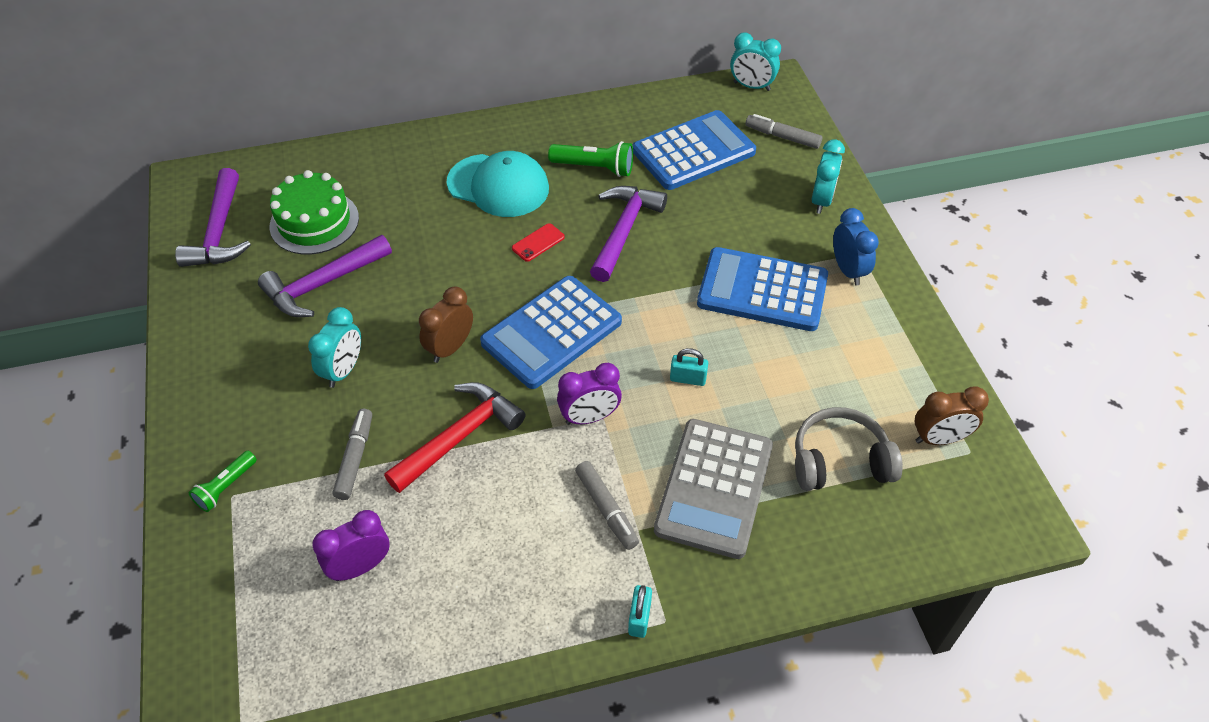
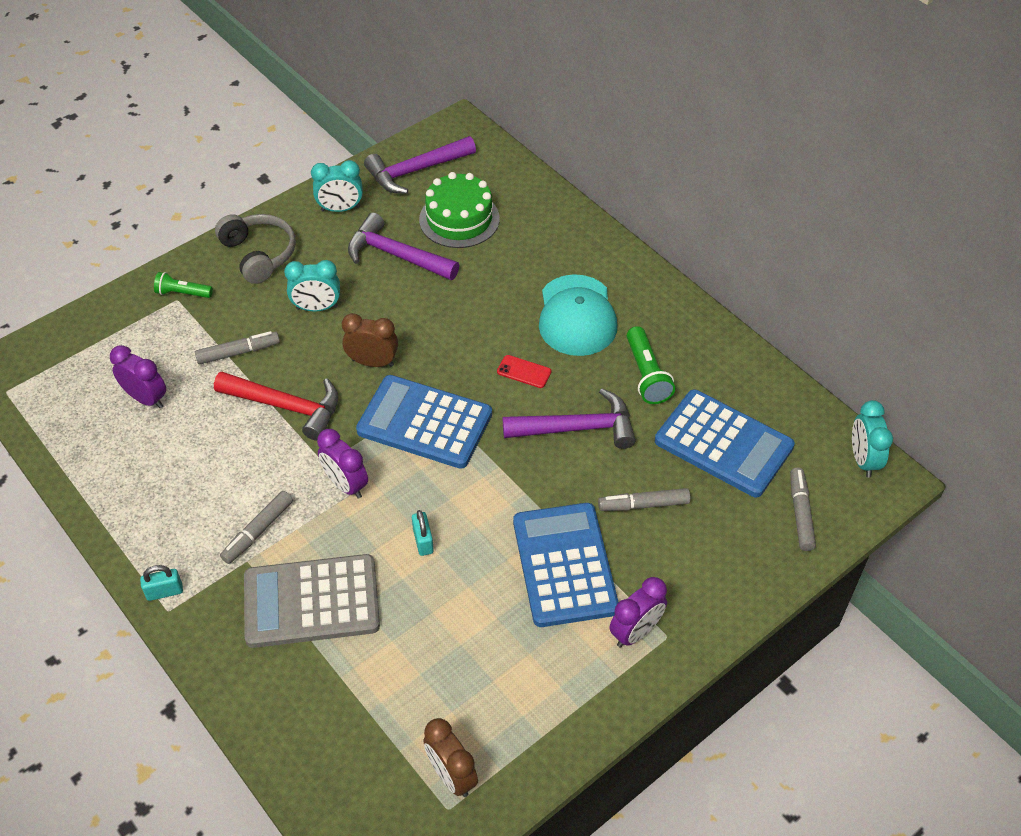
camera: 65 degrees right, 0 degrees up
grey headphones [795,407,903,491] -> grey headphones moved to [215,214,296,284]
turquoise clock [812,139,845,214] -> turquoise clock moved to [311,160,363,212]
blue clock [833,208,879,285] -> purple clock [610,577,667,647]
none -> grey marker [598,488,690,511]

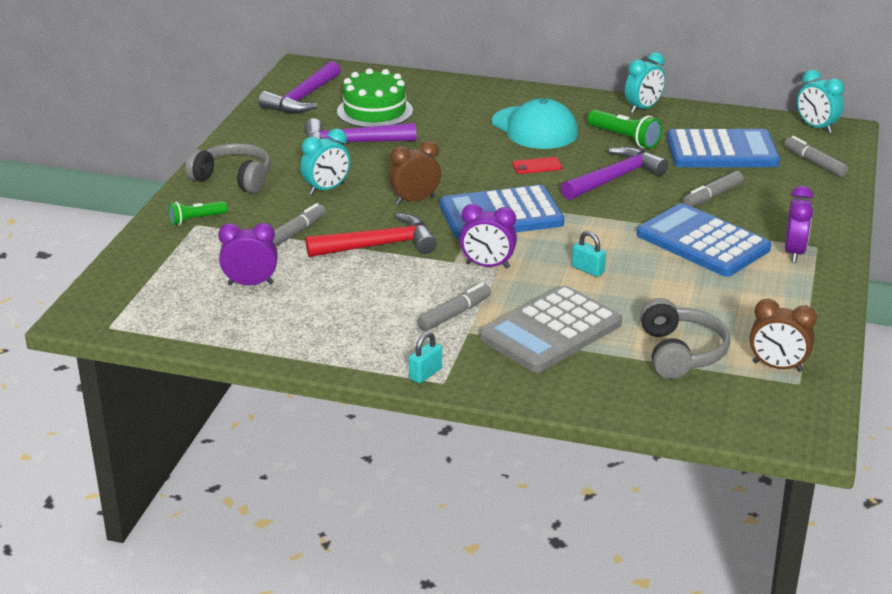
camera: 35 degrees left, 20 degrees down
grey marker [220,491,293,564] -> grey marker turned 135 degrees counterclockwise [417,283,491,331]
turquoise clock [311,160,363,212] -> turquoise clock moved to [625,52,665,113]
none -> grey headphones [640,298,730,379]

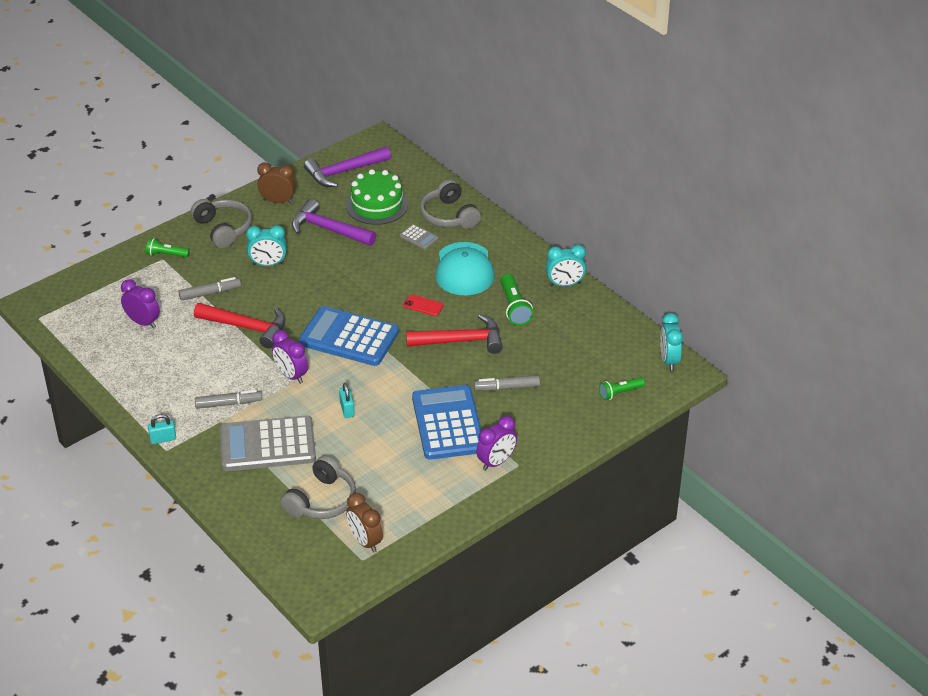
camera: 35 degrees right, 10 degrees up
brown clock [389,141,441,205] -> brown clock moved to [257,162,296,204]
purple hammer [561,147,668,200] -> red hammer [406,314,503,354]
blue calculator [667,129,780,167] -> none
grey marker [784,136,848,177] -> green flashlight [599,377,645,400]
none -> grey calculator [400,224,439,249]
none -> grey headphones [420,179,481,229]

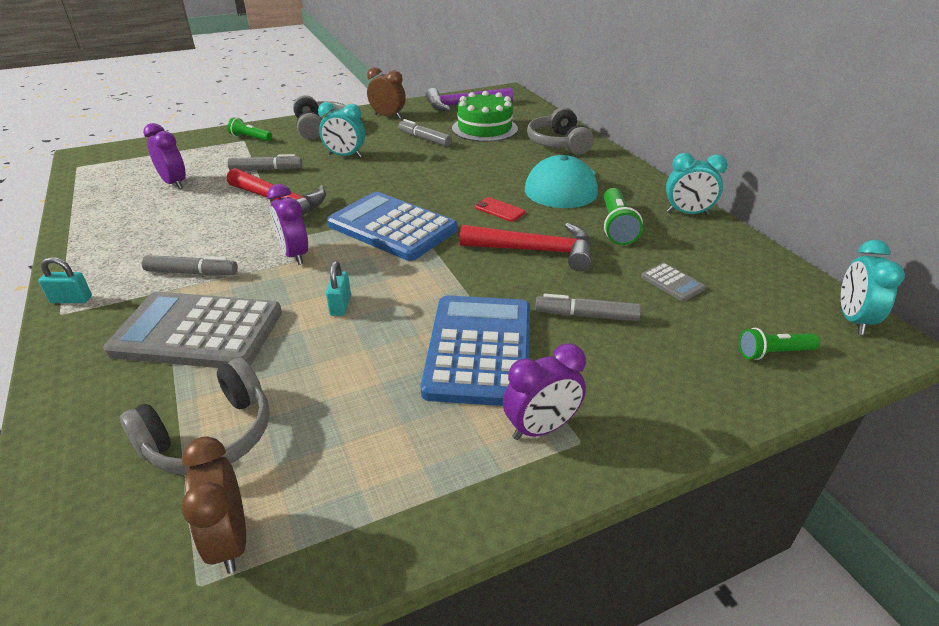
camera: 15 degrees right, 5 degrees down
purple hammer [292,199,376,246] -> grey marker [398,119,452,147]
grey calculator [400,224,439,249] -> grey calculator moved to [641,263,706,301]

